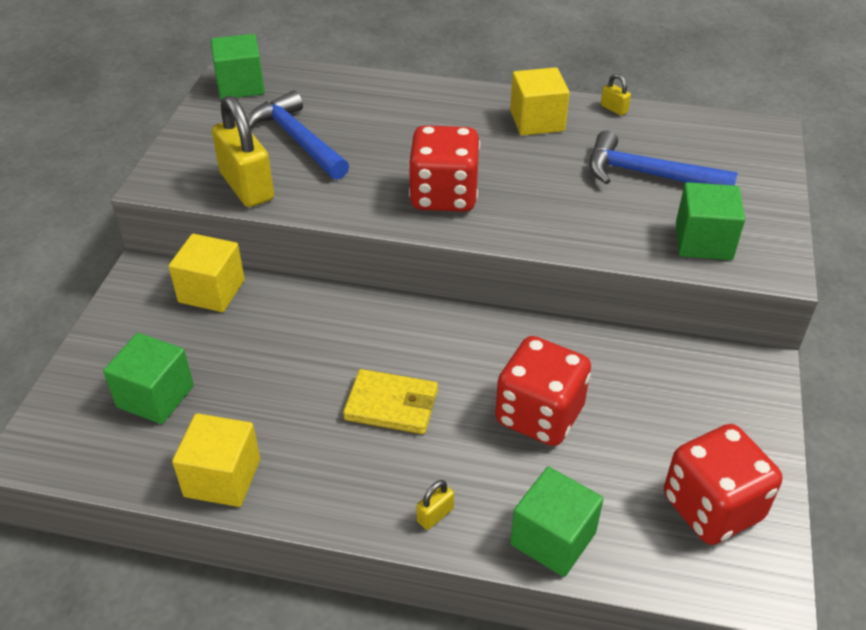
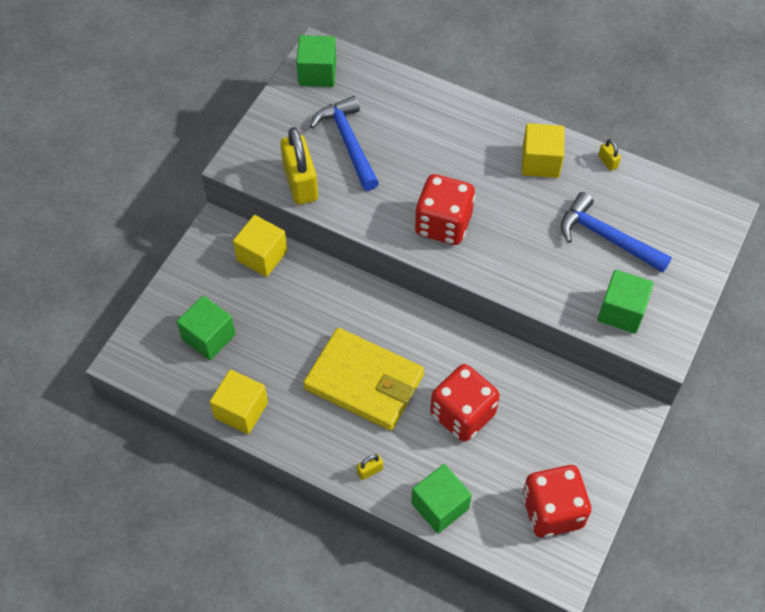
camera: 15 degrees right, 15 degrees up
yellow wallet [343,369,438,434] -> yellow wallet [303,328,424,431], size x1.72

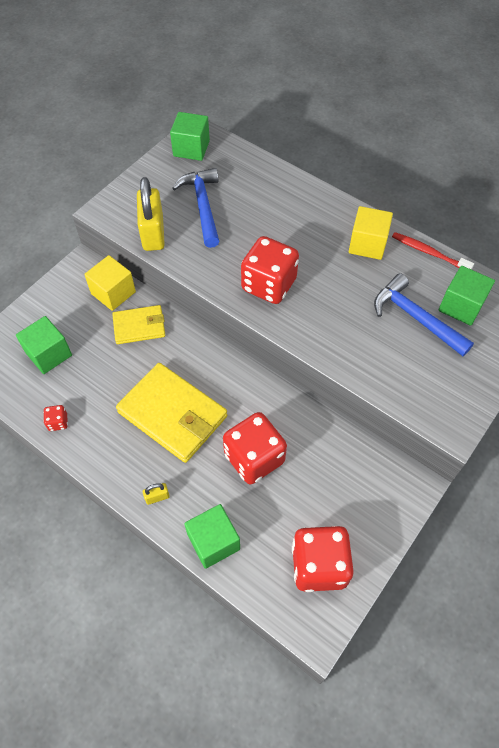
camera: 10 degrees right, 0 degrees up
yellow cube [210,370,268,434] -> red dice [43,405,68,431]
green cube [597,270,654,334] -> green cube moved to [439,266,495,326]
yellow padlock [599,139,621,171] -> red toothbrush [392,232,474,270]
none -> yellow wallet [112,305,165,344]

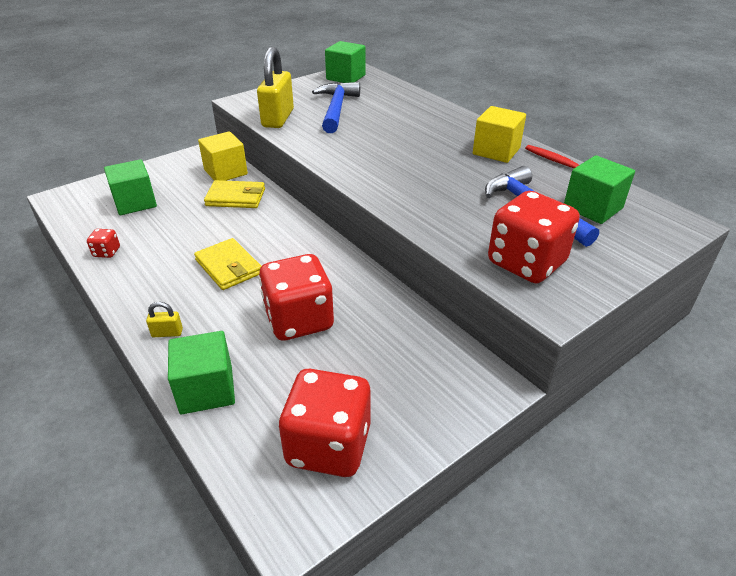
camera: 15 degrees right, 20 degrees down
yellow wallet [116,363,227,463] -> yellow wallet [194,238,261,290], size x0.58
red dice [241,236,299,304] -> red dice moved to [488,191,580,283]

